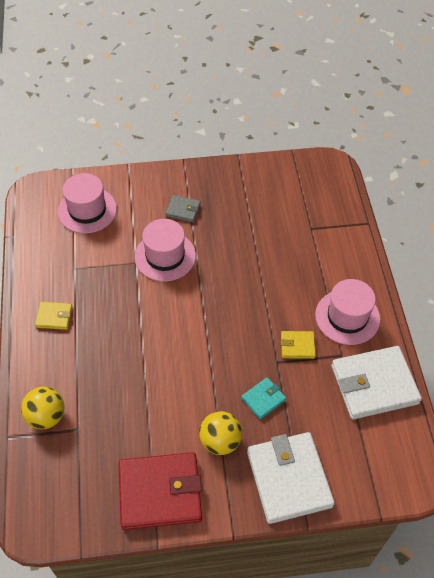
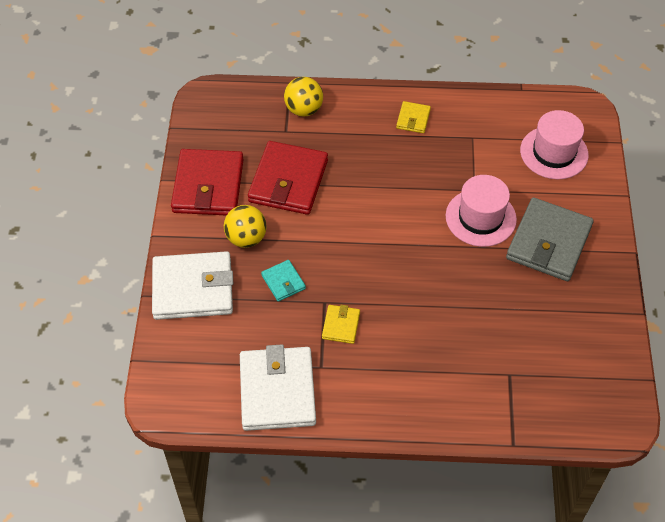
camera: 100 degrees right, 0 degrees up
grey wallet [166,195,201,222] -> grey wallet [506,197,594,281], size x2.12
pink hat [315,279,380,345] -> none
none -> red wallet [248,141,328,215]

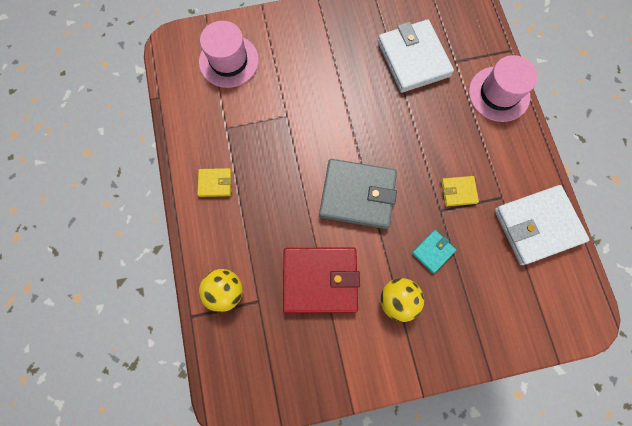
camera: 105 degrees left, 20 degrees up
white wallet [152,251,233,320] -> white wallet moved to [378,19,454,93]
red wallet [171,149,244,216] -> none
pink hat [446,175,517,247] -> pink hat moved to [469,55,538,122]
grey wallet [506,197,594,281] -> grey wallet moved to [319,159,397,229]

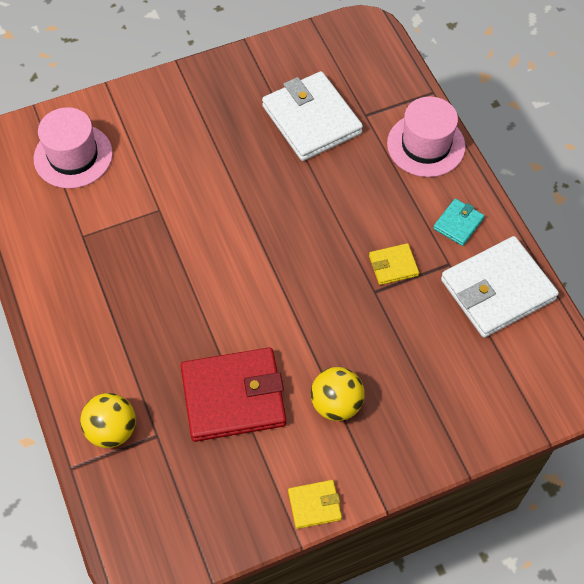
camera: 10 degrees left, 15 degrees down
yellow wallet [197,168,232,197] -> yellow wallet moved to [288,480,342,529]
grey wallet [319,159,397,229] -> none
turquoise wallet [412,230,456,273] -> turquoise wallet moved to [433,199,484,246]

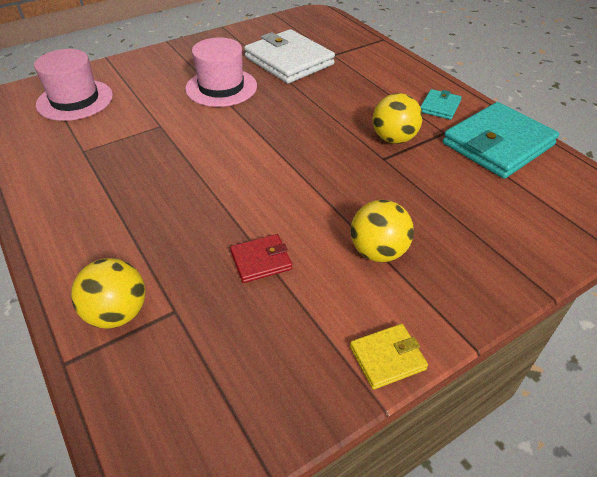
camera: 10 degrees left, 15 degrees down
red wallet [181,347,286,442] -> red wallet [230,234,292,283], size x0.47
yellow wallet [369,243,419,285] -> yellow ball [373,93,423,144]
pink hat [387,96,466,177] -> pink hat moved to [185,38,257,107]
white wallet [441,236,559,338] -> turquoise wallet [443,102,559,179]

